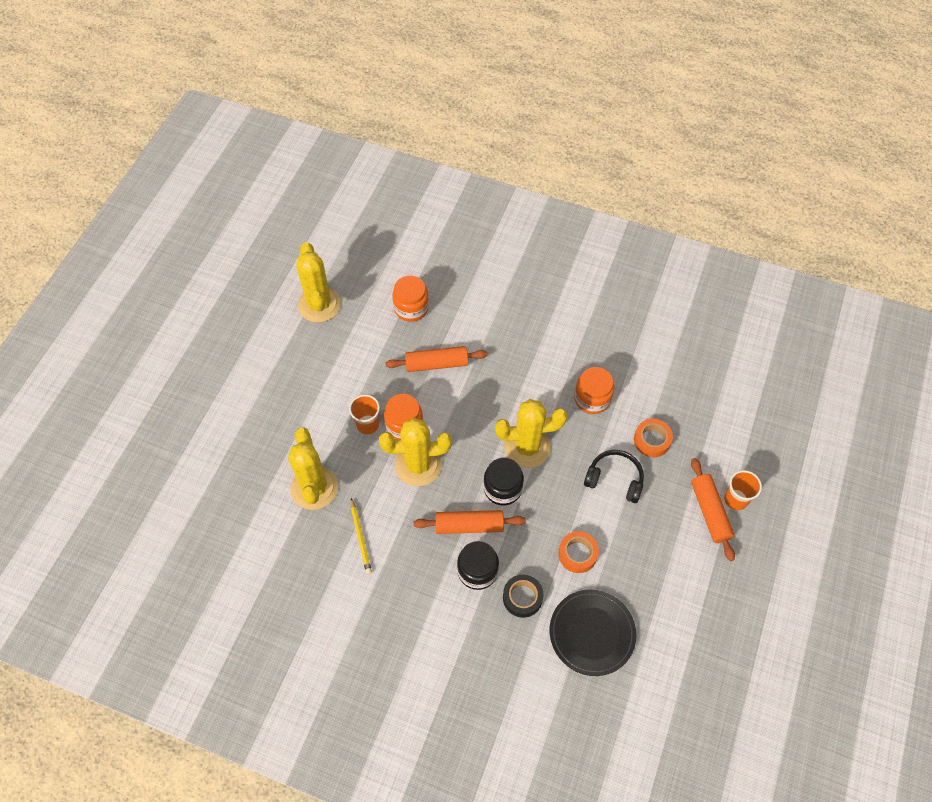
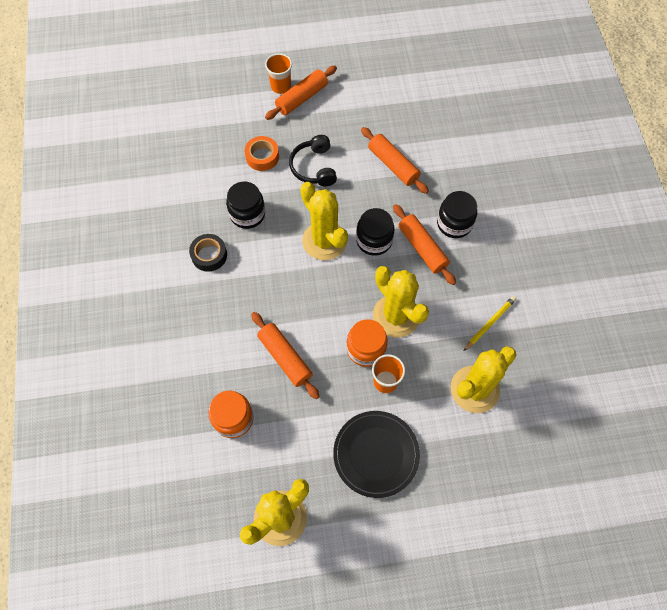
camera: 120 degrees left, 5 degrees up
black tape [503,575,543,618] -> black tape moved to [189,234,227,272]
black plate [550,589,636,676] -> black plate moved to [333,411,420,498]
orange tape [558,531,599,573] -> orange rolling pin [361,127,429,194]
orange jar [574,367,614,414] -> black jar [226,182,265,229]

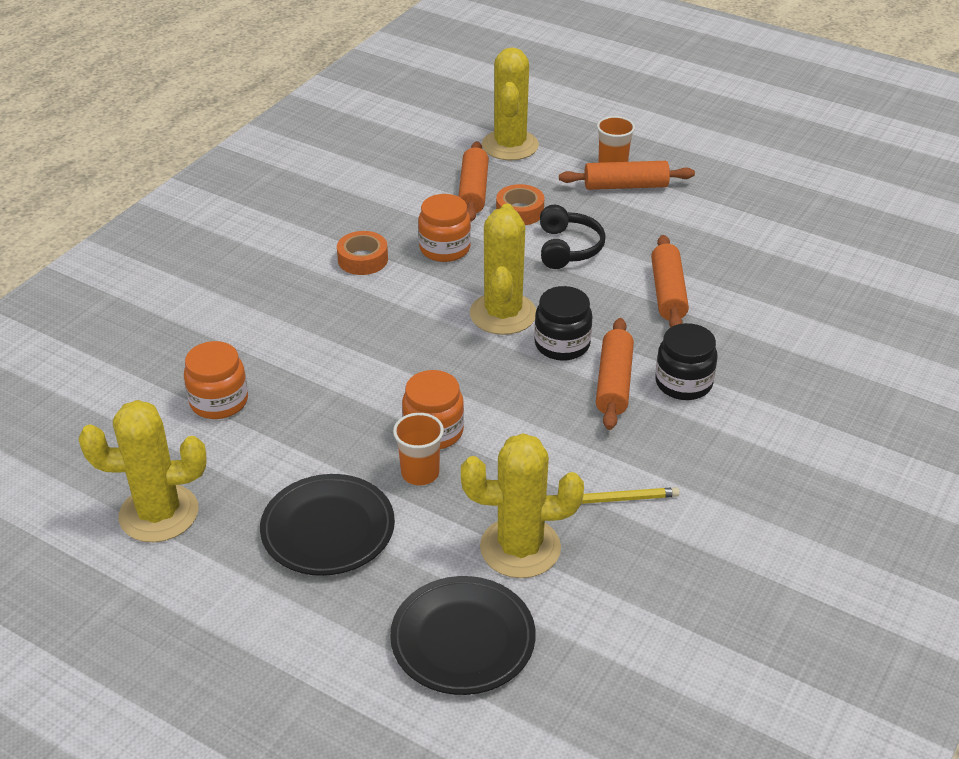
camera: 40 degrees right, 25 degrees down
black tape [189,234,227,272] -> orange tape [337,231,388,275]
black jar [226,182,265,229] -> orange jar [418,194,471,262]
orange rolling pin [251,312,320,399] -> orange rolling pin moved to [458,141,489,222]
black headphones [289,135,337,186] -> black headphones turned 150 degrees clockwise [540,205,606,269]
yellow cactus [373,266,429,338] -> yellow cactus moved to [482,47,539,160]
none -> black plate [390,576,536,695]

